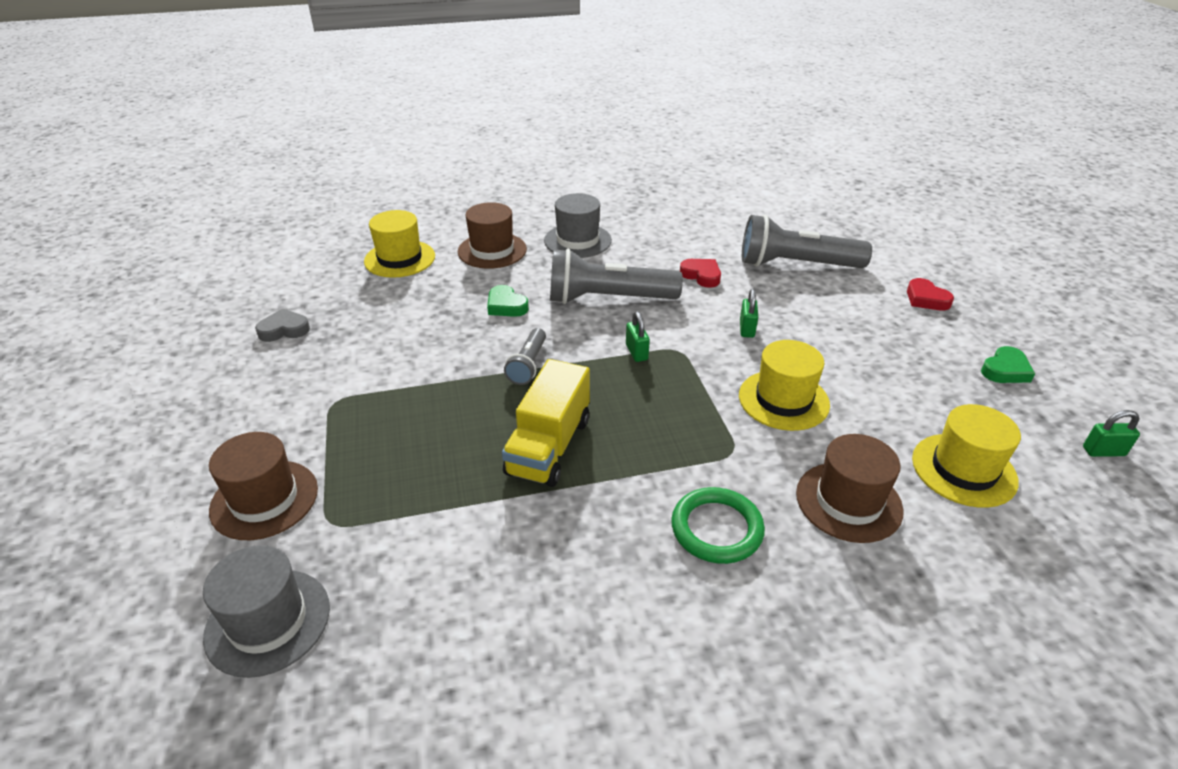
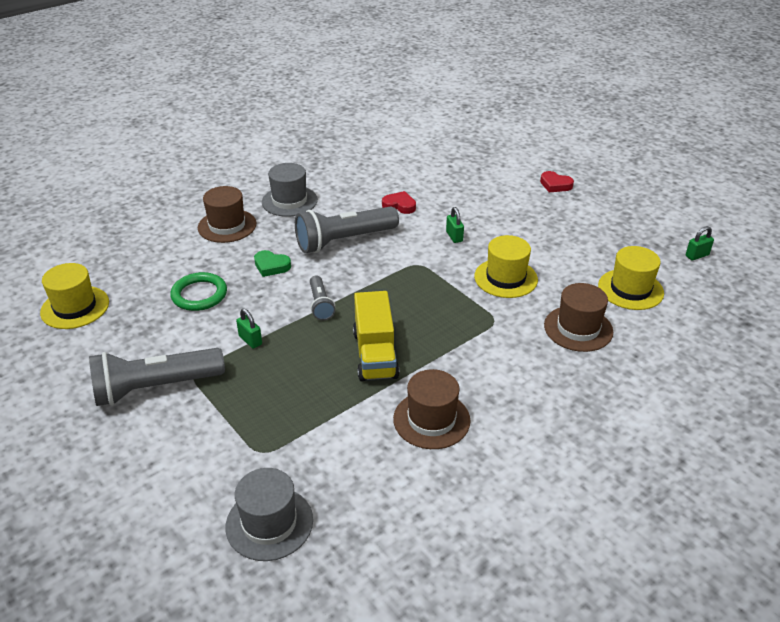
camera: 25 degrees left, 0 degrees up
brown hat [209,432,318,540] -> brown hat moved to [393,369,470,449]
grey heart [255,308,310,342] -> none
yellow hat [364,210,435,278] -> yellow hat moved to [40,263,109,329]
green padlock [626,311,650,362] -> green padlock moved to [236,309,262,349]
green ring [671,487,765,564] -> green ring moved to [170,272,227,311]
grey flashlight [742,215,872,268] -> grey flashlight moved to [89,348,225,406]
green heart [981,346,1035,383] -> none

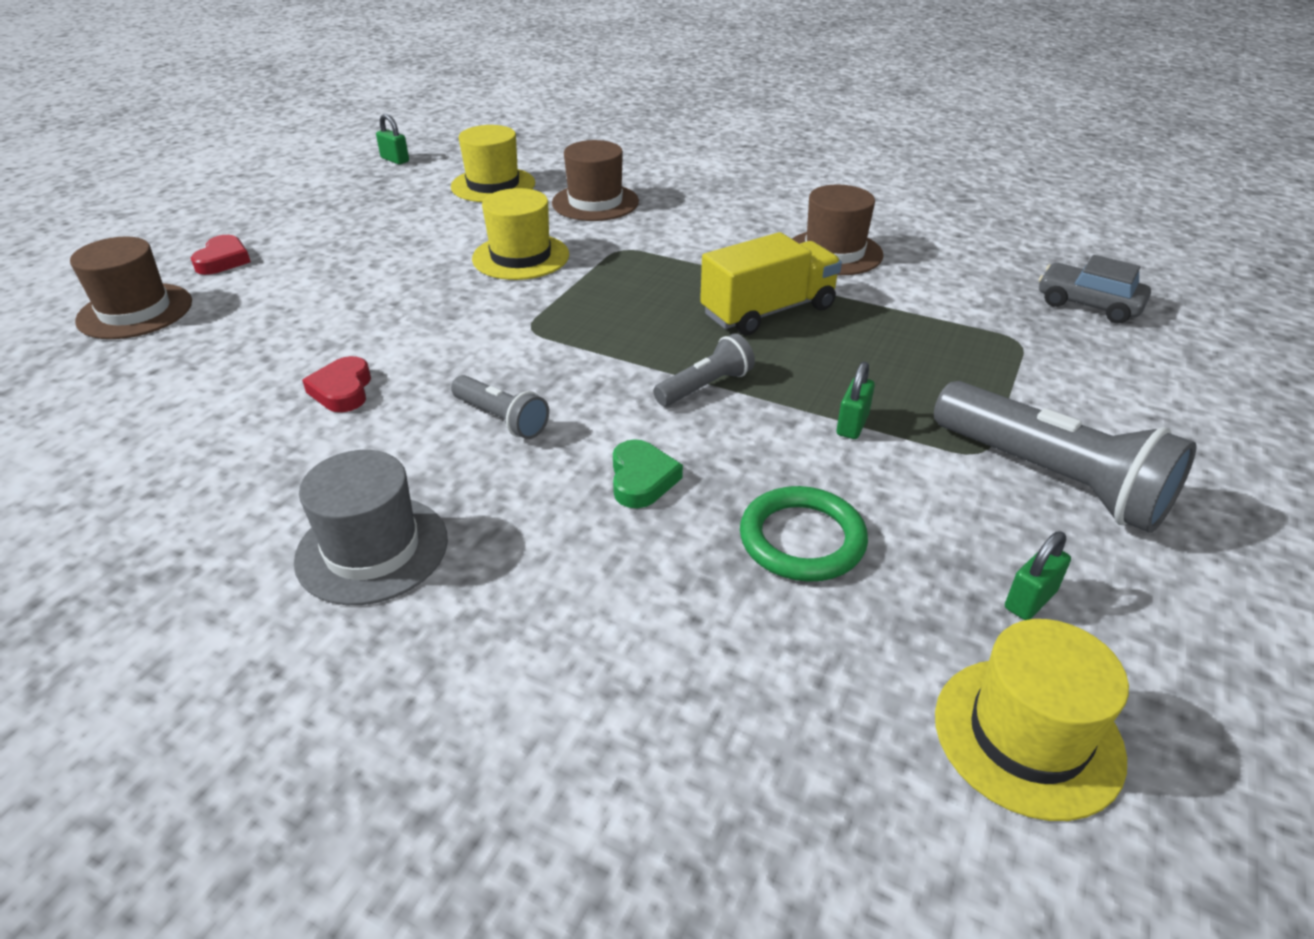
camera: 115 degrees left, 0 degrees up
brown hat [198,186,256,243] -> brown hat moved to [70,236,192,339]
grey hat [226,468,313,561] -> grey car [1039,255,1151,324]
grey flashlight [295,207,399,253] -> grey flashlight [451,375,549,439], size x0.52
green padlock [446,207,464,243] -> green padlock moved to [1005,532,1071,620]

